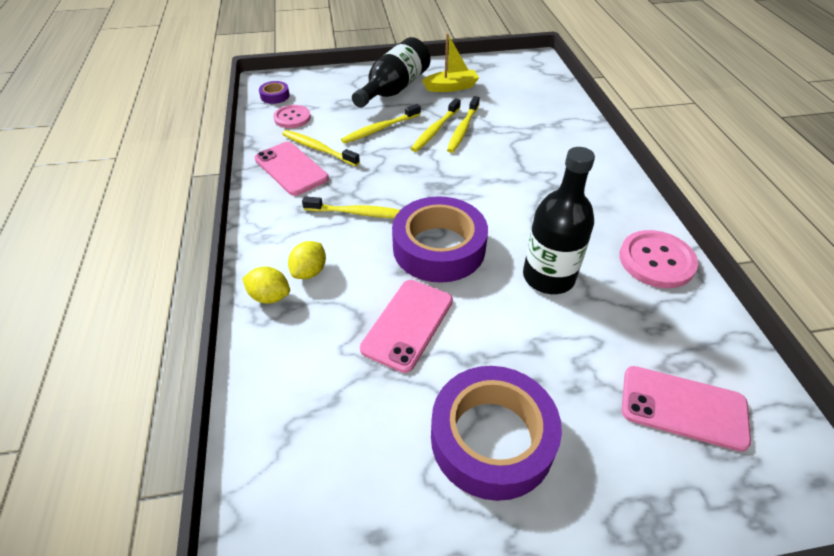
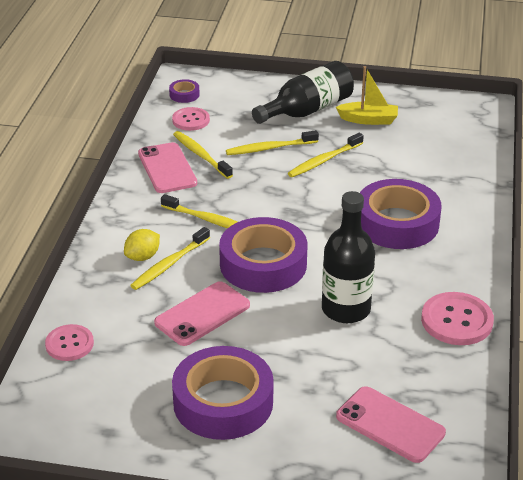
camera: 20 degrees right, 10 degrees down
yellow lemon [242,266,290,304] -> none
yellow toothbrush [447,96,480,153] -> yellow toothbrush moved to [130,227,210,290]
none -> pink button [45,324,94,361]
none -> purple tape [360,179,442,249]

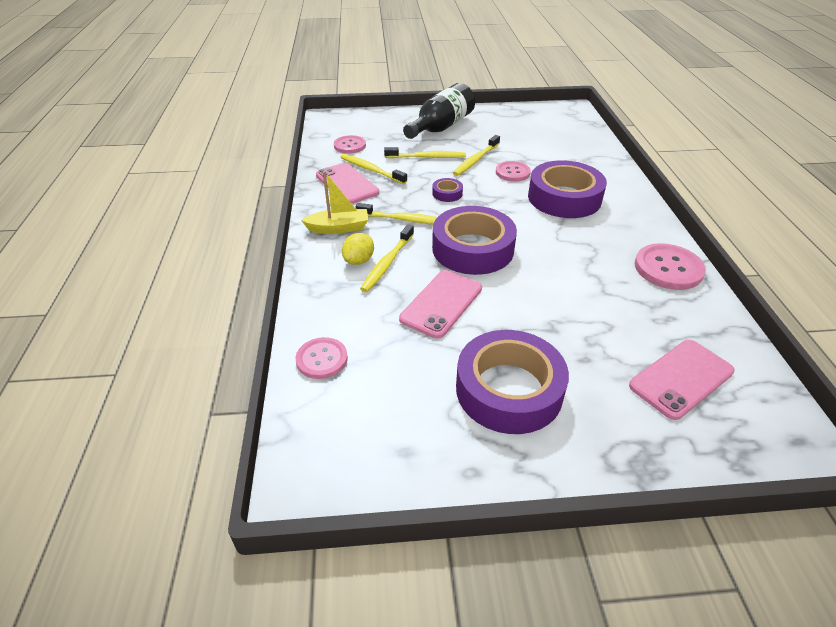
camera: 15 degrees left, 5 degrees up
purple tape [169,79,200,103] -> purple tape moved to [432,178,463,202]
yellow toothbrush [226,130,319,155] -> yellow toothbrush turned 150 degrees counterclockwise [384,147,466,158]
black bottle [322,191,375,323] -> none
yellow boat [336,66,398,125] -> yellow boat moved to [301,171,368,234]
pink phone [336,386,446,463] -> pink phone turned 60 degrees counterclockwise [629,340,735,420]
none -> pink button [496,161,531,182]

